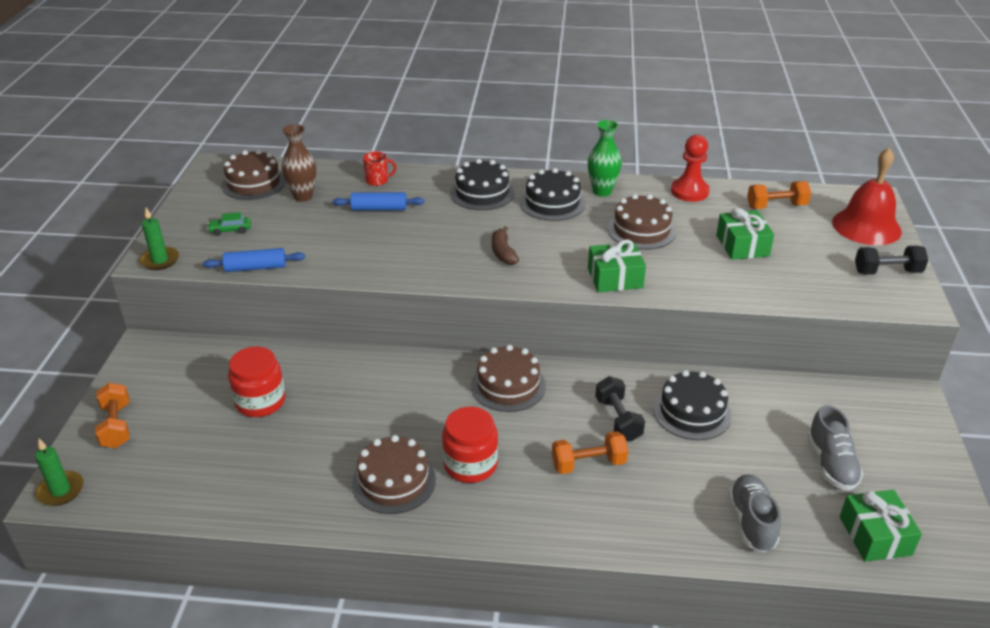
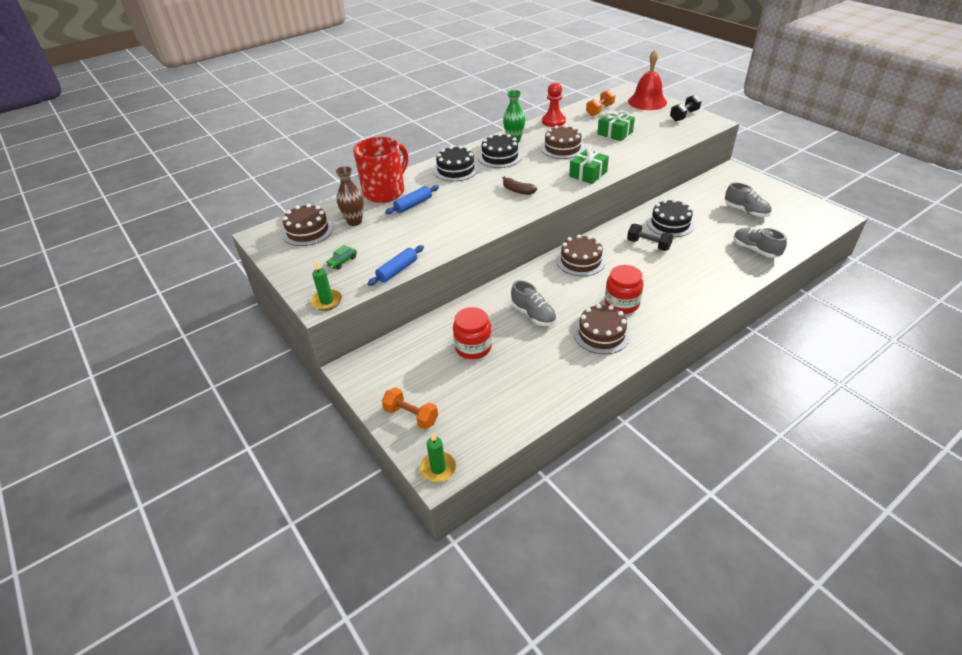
camera: 40 degrees left, 5 degrees up
red mug [363,151,397,186] -> red mug [353,137,408,203], size x2.48
orange dumbbell [552,431,628,474] -> none
green gift [840,490,922,562] -> none
none -> grey shoe [511,280,557,326]

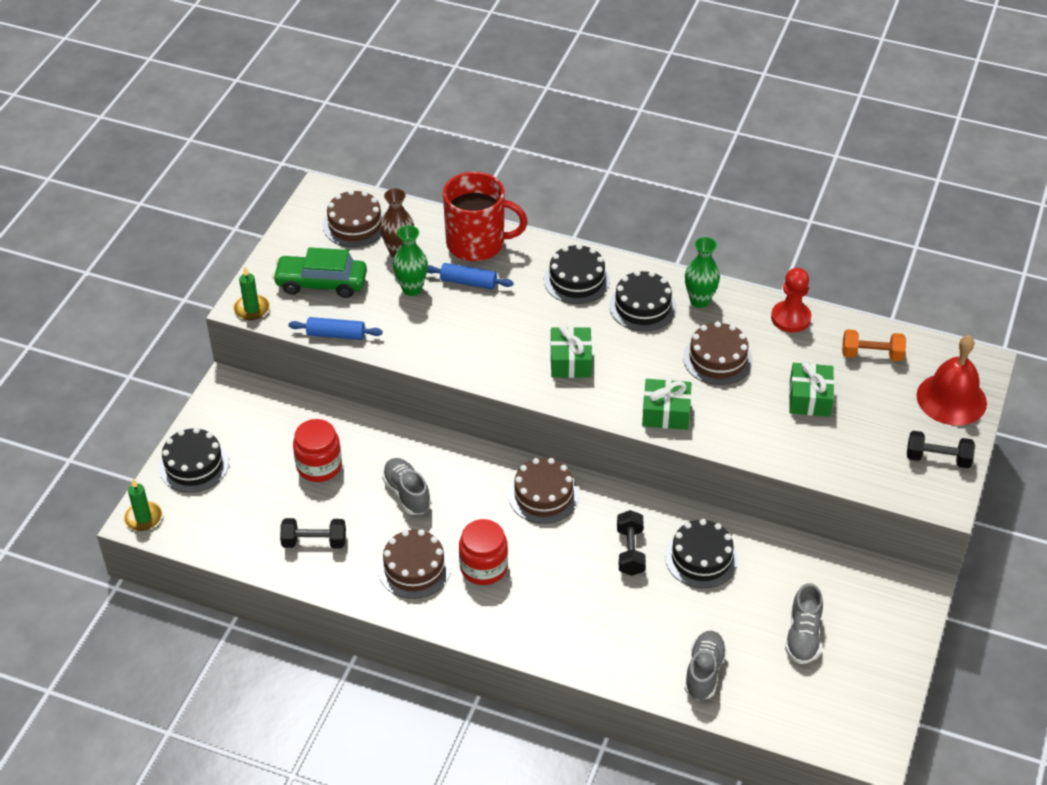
camera: 55 degrees right, 5 degrees up
green car [326,245,357,269] -> green car [272,247,367,298], size x2.24
orange dumbbell [382,387,438,429] -> black cake [159,427,229,493]
brown banana [503,176,537,195] -> green gift [550,326,592,378]
grey shoe [511,280,557,326] -> grey shoe turned 135 degrees clockwise [382,458,431,515]
none -> black dumbbell [280,518,346,548]
none -> green vase [393,225,428,296]

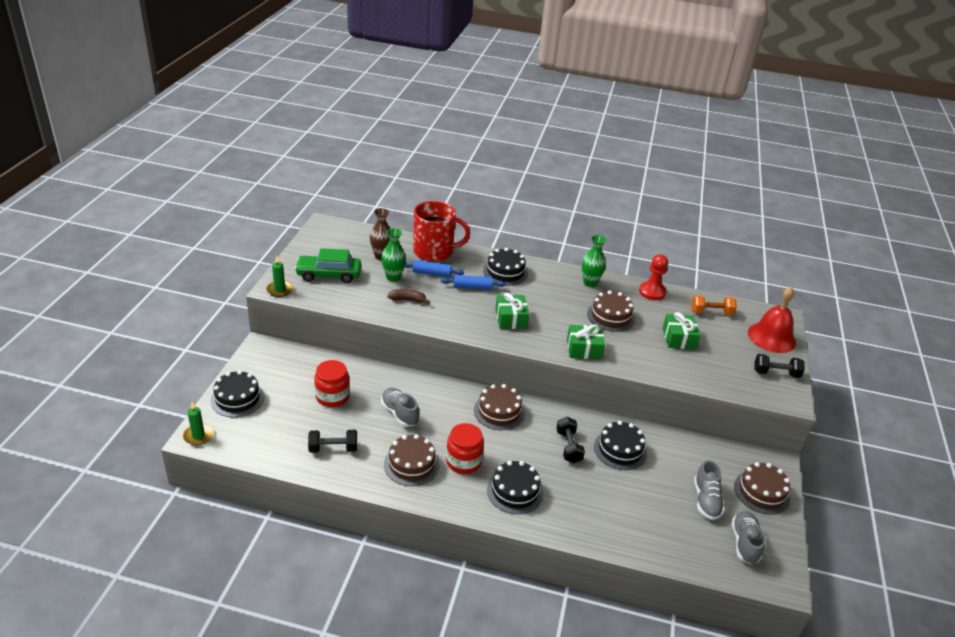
camera: 10 degrees left, 10 degrees down
blue rolling pin [289,317,383,340] -> blue rolling pin moved to [441,275,506,290]
brown cake [323,190,384,247] -> brown cake moved to [734,462,790,515]
black cake [609,270,676,331] -> black cake moved to [487,461,543,514]
grey shoe [684,631,727,700] -> grey shoe moved to [732,511,765,564]
none -> brown banana [387,289,430,304]

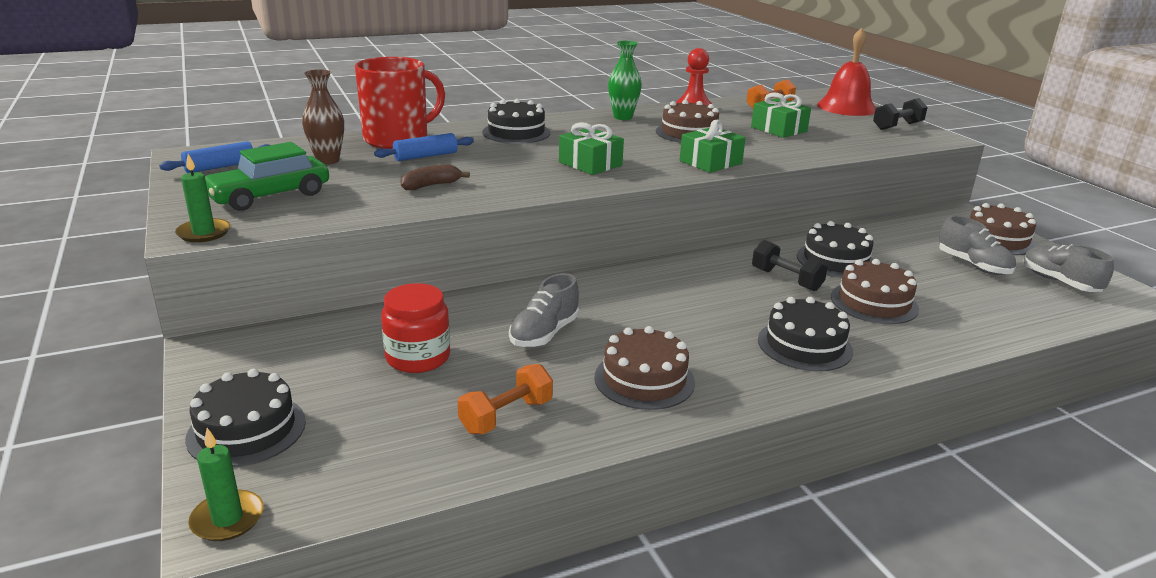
camera: 35 degrees left, 10 degrees down
black dumbbell [308,430,357,453] -> orange dumbbell [458,364,553,434]
green vase [381,228,406,282] -> none
grey shoe [381,388,419,426] -> grey shoe turned 75 degrees counterclockwise [509,273,579,347]
blue rolling pin [441,275,506,290] -> blue rolling pin moved to [159,141,269,173]
red jar [446,423,484,474] -> none
brown cake [474,384,525,430] -> brown cake moved to [831,259,919,324]

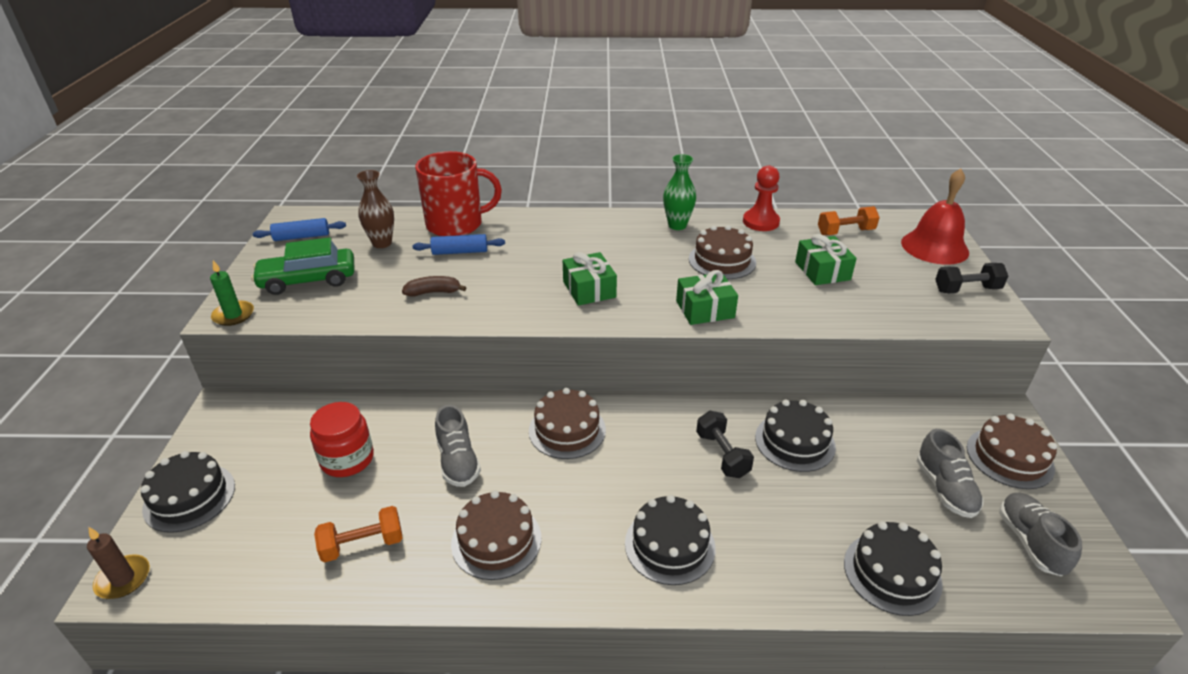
camera: 25 degrees right, 10 degrees up
green candle [188,428,264,541] -> brown candle [87,527,150,599]
black cake [482,99,550,144] -> black cake moved to [844,521,943,616]
grey shoe [509,273,579,347] -> grey shoe turned 75 degrees counterclockwise [435,405,481,487]
brown cake [831,259,919,324] -> brown cake moved to [529,388,606,459]

